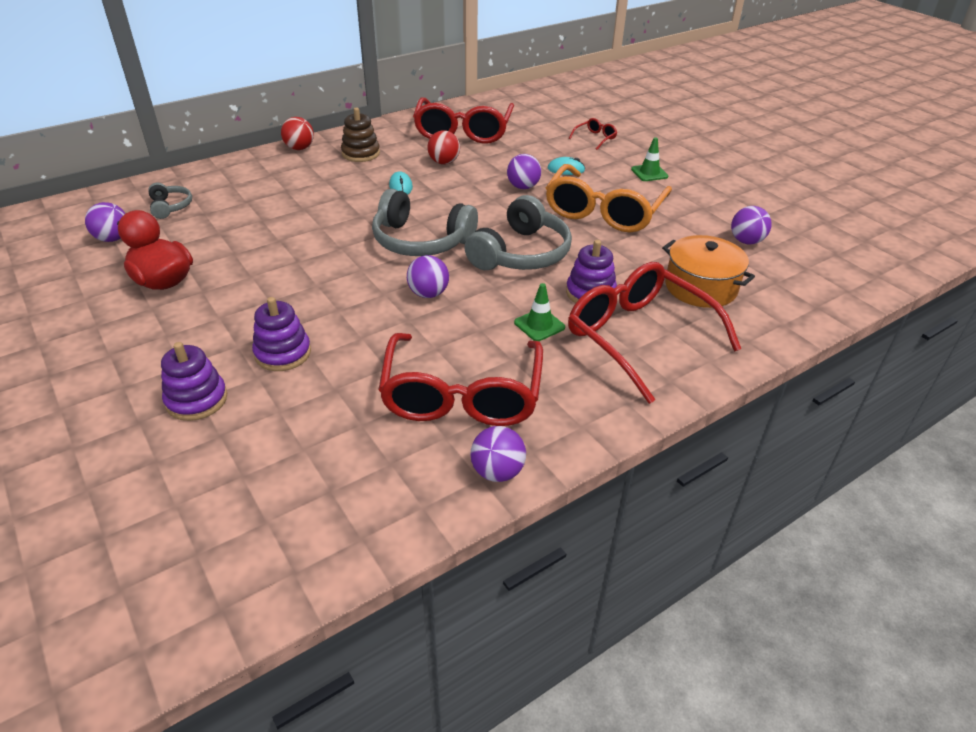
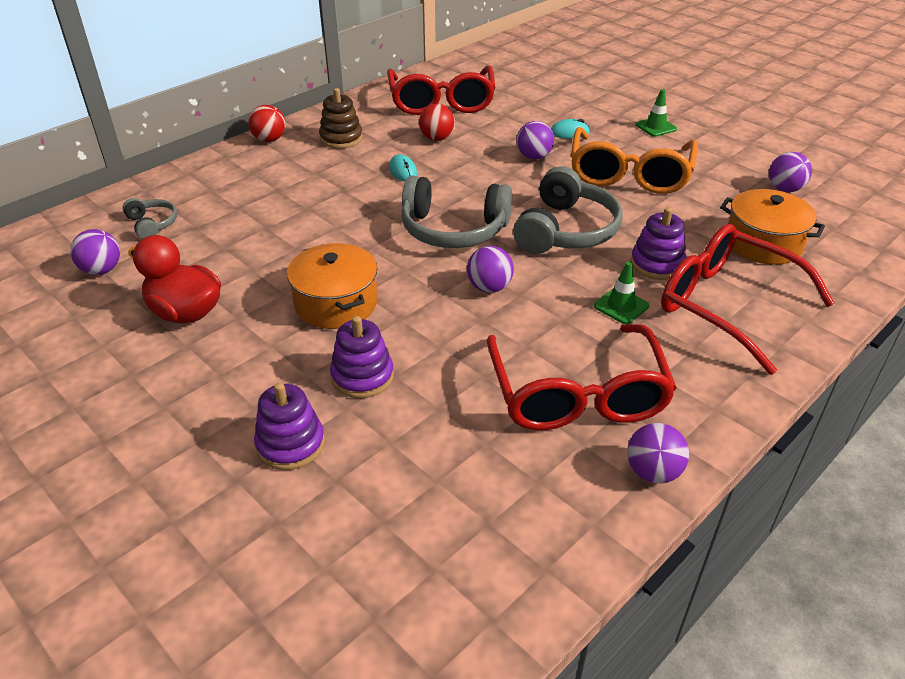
camera: 10 degrees left, 0 degrees up
red glasses [569,118,617,150] -> none
none -> orange pot [287,243,378,329]

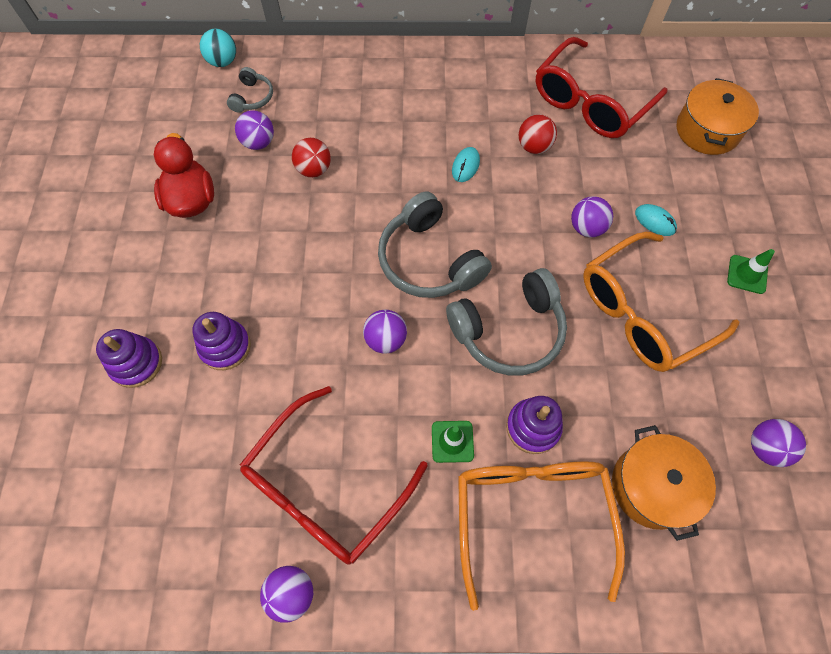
camera: 45 degrees right, 25 degrees up
purple ball [70,229,120,275] -> purple ball moved to [235,110,274,150]
red ball [248,105,285,142] -> red ball moved to [292,138,331,177]
orange pot [287,243,378,329] -> orange pot moved to [677,78,759,155]
brown stacking toy [319,88,363,149] -> none
red glasses [661,224,835,375] -> orange glasses [458,461,625,611]
none -> turquoise ball [200,29,236,67]

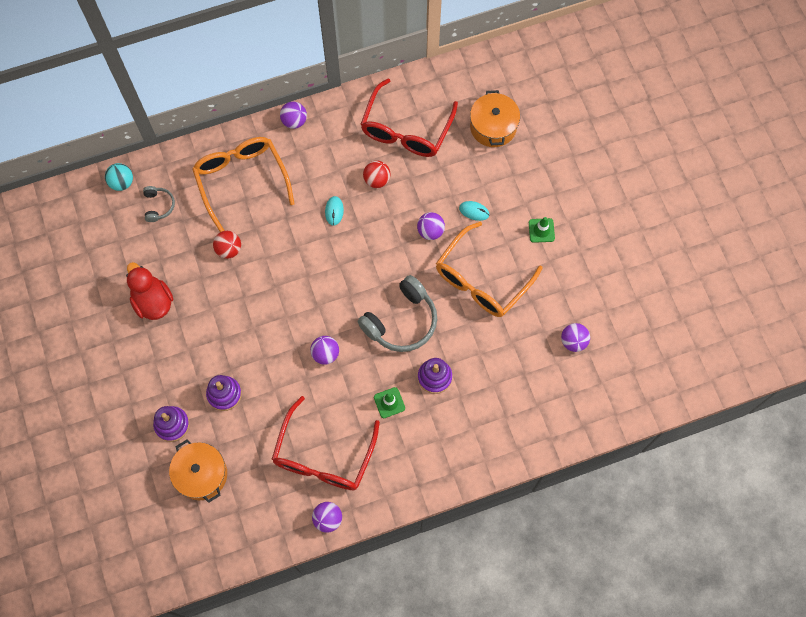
camera: 20 degrees left, 5 degrees up
purple ball [235,110,274,150] -> purple ball moved to [280,102,307,129]
grey headphones [378,192,492,298] -> none
orange glasses [458,461,625,611] -> orange glasses moved to [192,137,294,232]
orange pot [612,425,716,541] -> orange pot moved to [169,439,227,503]

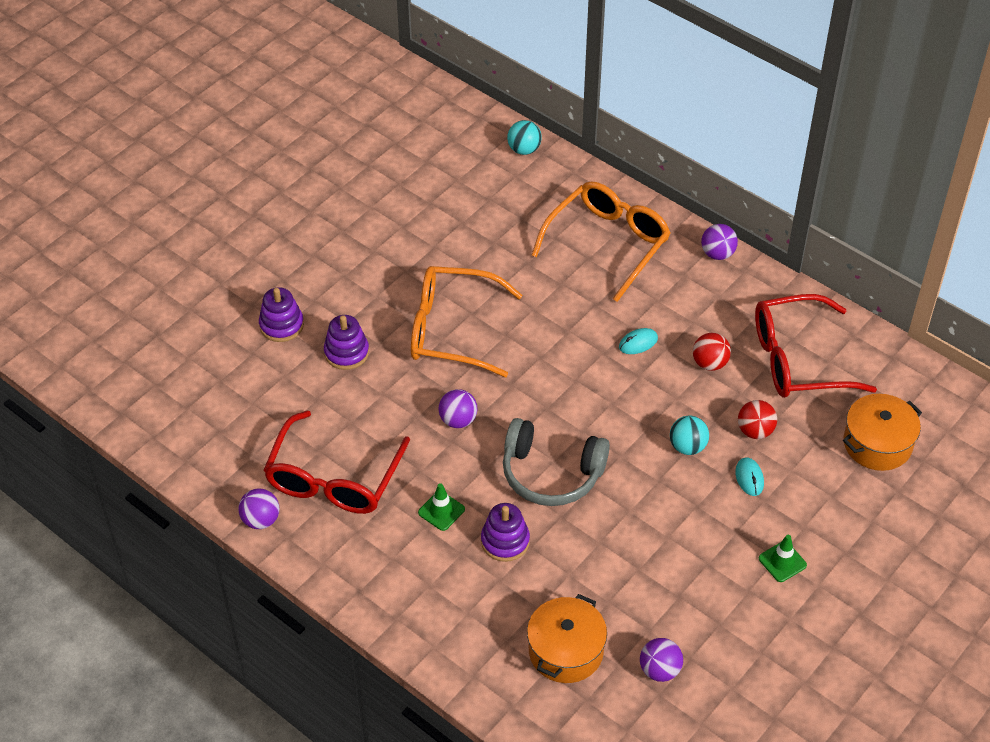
camera: 60 degrees right, 20 degrees down
red duck [126,262,173,320] -> none
grey headphones [143,186,175,222] -> none
orange pot [169,439,227,503] -> orange pot moved to [527,594,607,683]
red ball [213,231,241,259] -> red ball moved to [738,400,777,439]
red glasses [272,396,380,490] -> red glasses turned 60 degrees counterclockwise [264,410,410,514]
purple ball [417,212,445,240] -> turquoise ball [670,416,709,455]
orange glasses [436,221,542,317] -> orange glasses moved to [411,266,523,377]

